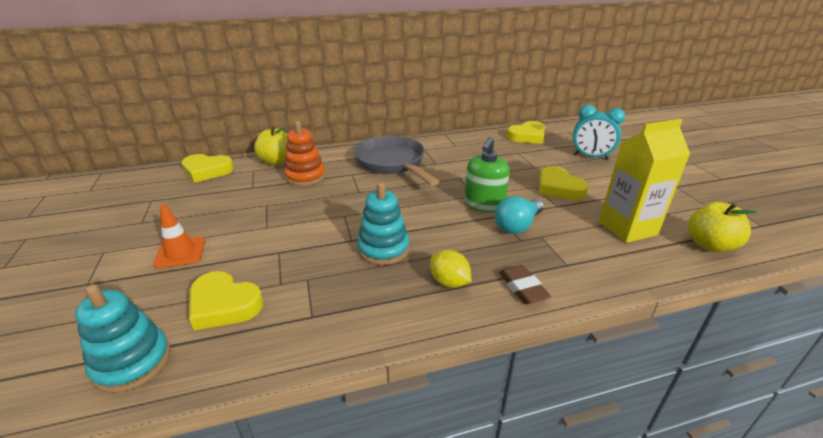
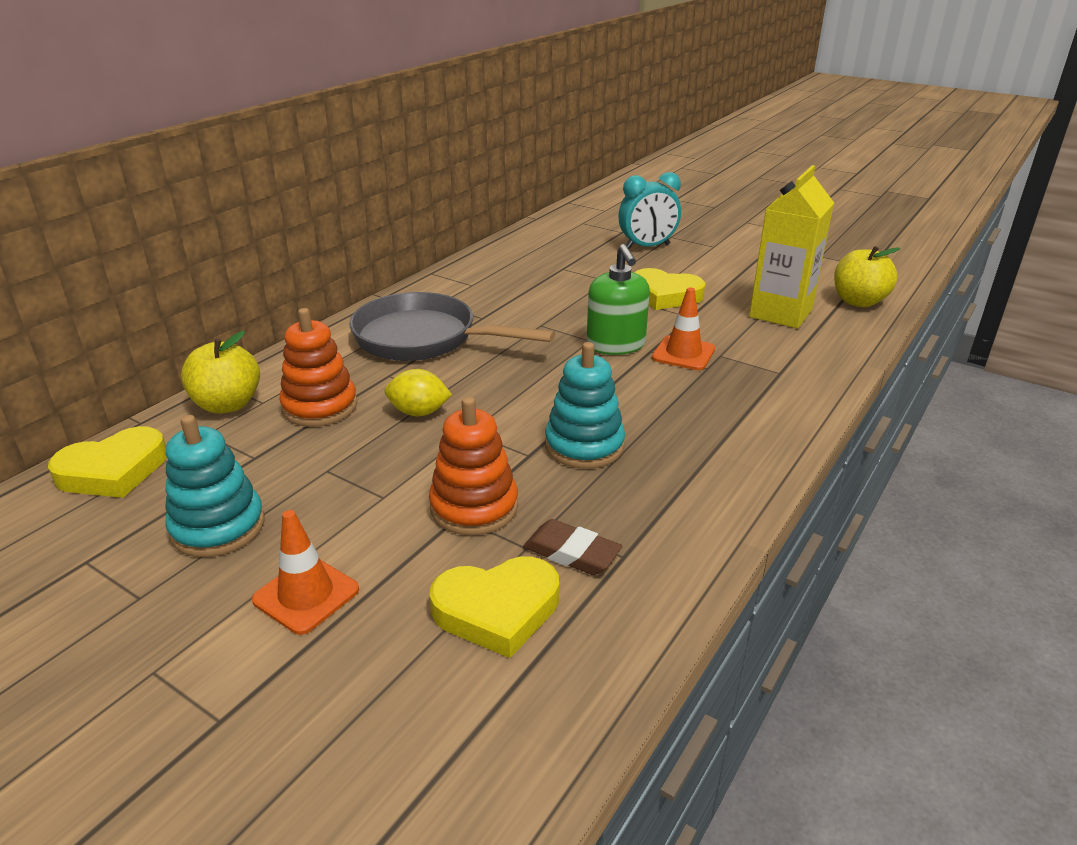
camera: 40 degrees left, 0 degrees up
turquoise stacking toy [75,284,171,393] -> turquoise stacking toy moved to [165,415,264,557]
yellow lemon [430,250,471,288] -> yellow lemon moved to [385,369,452,416]
turquoise light bulb [495,196,544,234] -> orange traffic cone [652,287,715,370]
brown eraser [499,265,551,304] -> brown eraser moved to [523,519,622,575]
yellow heart [507,121,545,144] -> none
none -> orange stacking toy [429,397,518,536]

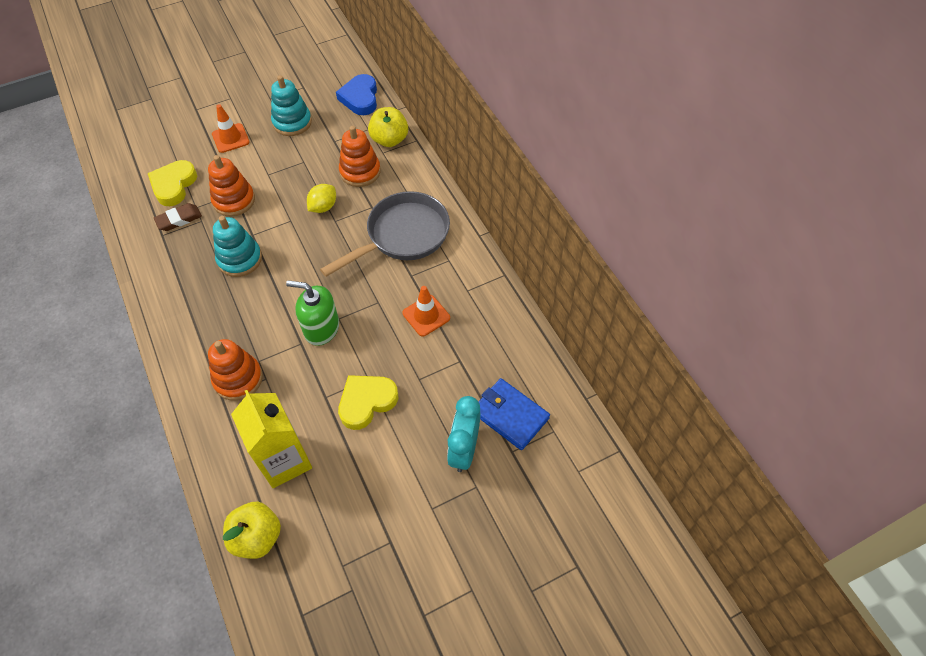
camera: 120 degrees right, 25 degrees up
yellow heart [48,426,167,498] -> blue heart [336,74,377,115]
orange traffic cone [652,287,715,370] -> orange traffic cone moved to [402,286,450,336]
none -> orange stacking toy [208,339,263,401]
none -> blue wallet [479,378,550,450]

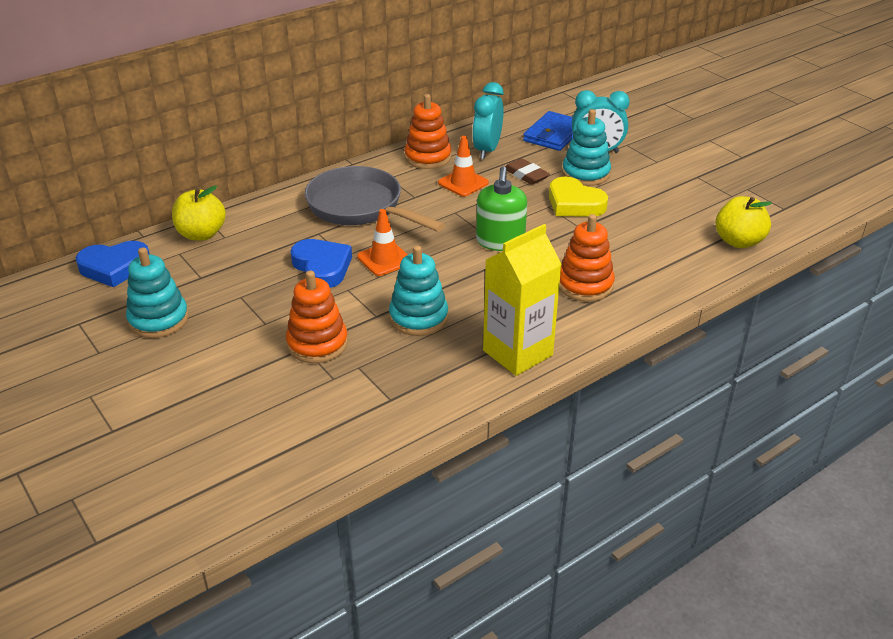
camera: 100 degrees left, 20 degrees down
yellow heart [148,160,197,206] -> none
brown eraser [154,203,202,231] -> brown eraser moved to [505,158,550,185]
orange traffic cone [212,104,250,153] -> orange traffic cone moved to [357,209,408,276]
yellow carton [231,390,312,488] -> yellow carton moved to [483,224,562,376]
yellow lemon [307,184,336,213] -> blue heart [290,239,352,288]
orange stacking toy [339,126,381,187] -> orange stacking toy moved to [405,94,451,169]
none -> turquoise clock [472,82,504,159]
none -> turquoise stacking toy [562,109,611,186]

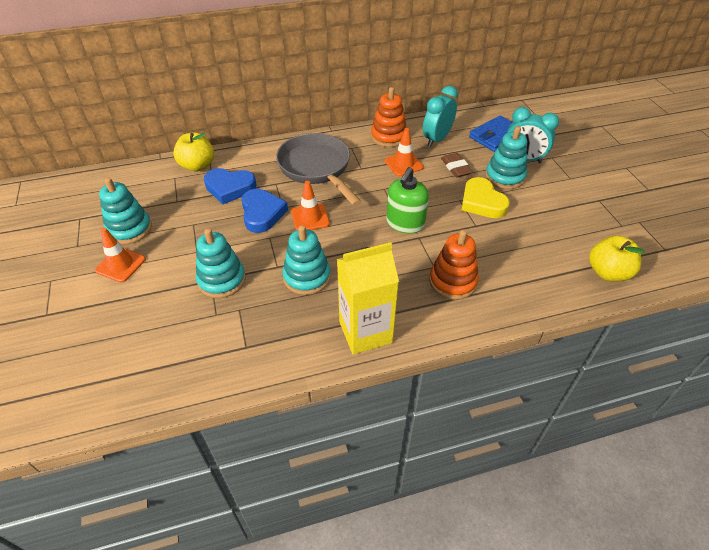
camera: 20 degrees right, 10 degrees up
blue heart [76,241,150,288] -> blue heart moved to [204,168,256,204]
orange stacking toy [286,271,348,363] -> turquoise stacking toy [196,228,246,298]
none -> orange traffic cone [95,228,146,282]

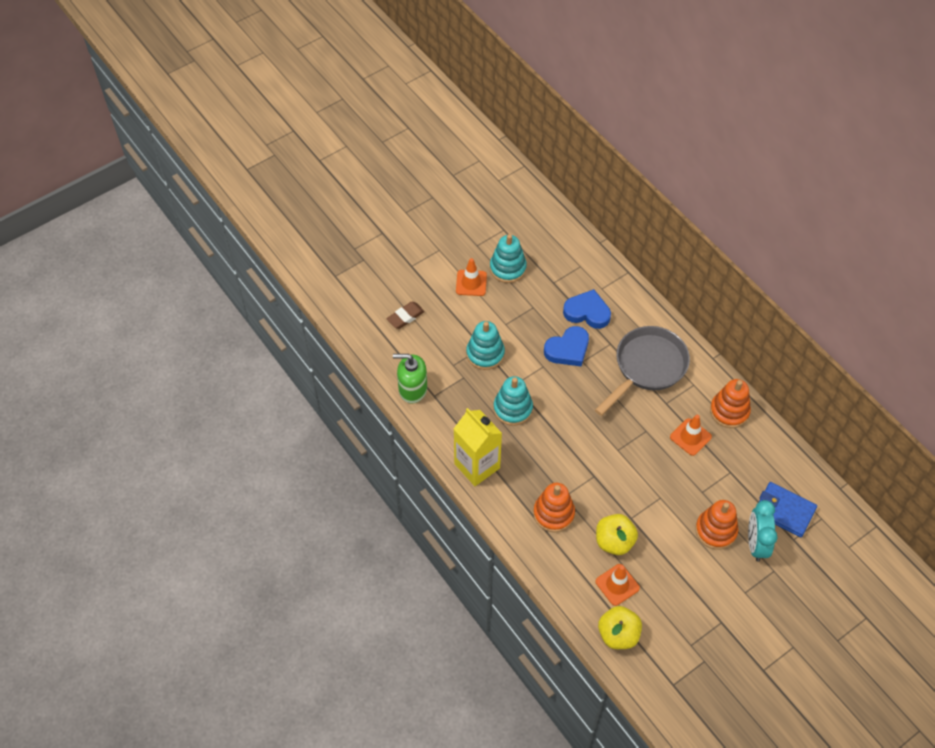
camera: 70 degrees right, 10 degrees up
yellow apple [173,132,214,172] -> yellow apple moved to [596,514,638,555]
blue heart [204,168,256,204] -> blue heart turned 120 degrees clockwise [563,289,611,329]
orange traffic cone [291,181,330,230] -> orange traffic cone moved to [595,564,640,606]
green soap dispenser [386,167,429,234] -> green soap dispenser moved to [393,354,427,403]
turquoise clock [423,86,458,147] -> none
brown eraser [441,153,473,177] -> brown eraser moved to [387,302,425,329]
yellow heart [462,177,510,218] -> none
turquoise stacking toy [485,126,527,189] -> orange stacking toy [695,500,738,550]

